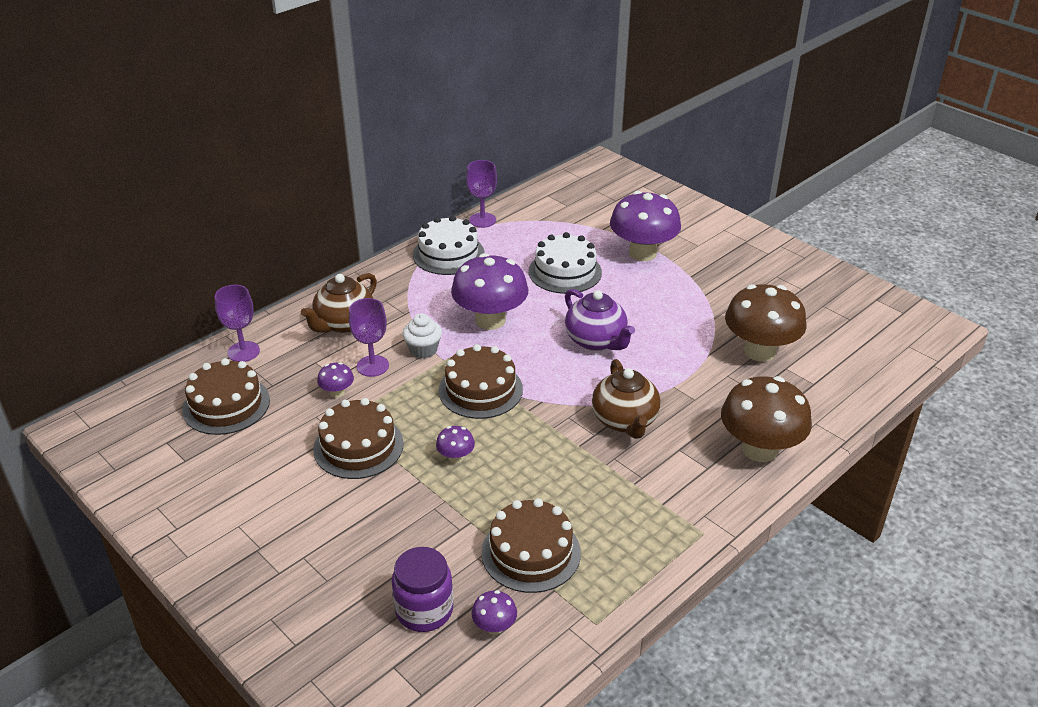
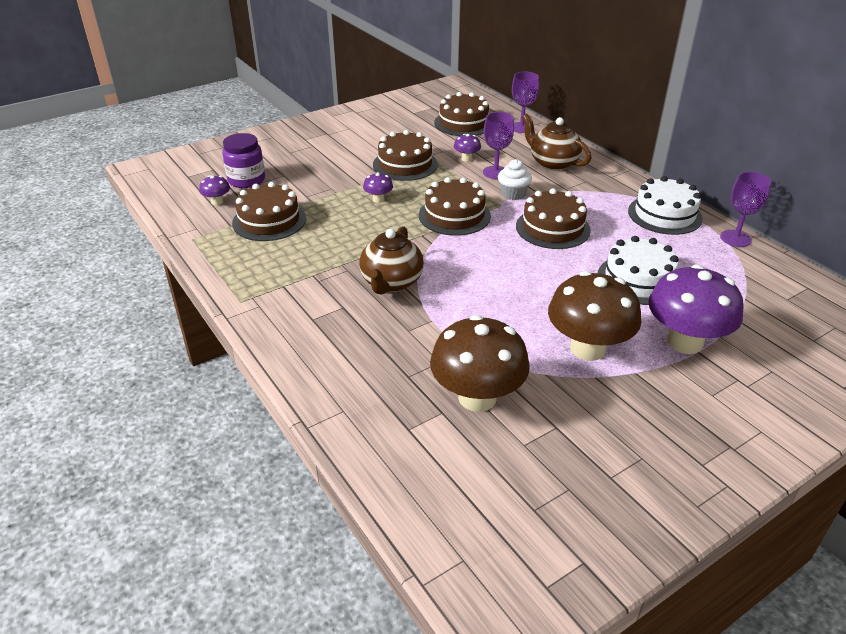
camera: 100 degrees right, 0 degrees up
purple mushroom [451,253,528,330] -> brown cake [516,188,591,249]
purple teapot [565,289,635,351] -> none
brown teapot [592,359,661,439] -> brown teapot turned 75 degrees counterclockwise [359,226,424,294]
brown mushroom [721,376,812,462] -> brown mushroom moved to [548,271,641,361]

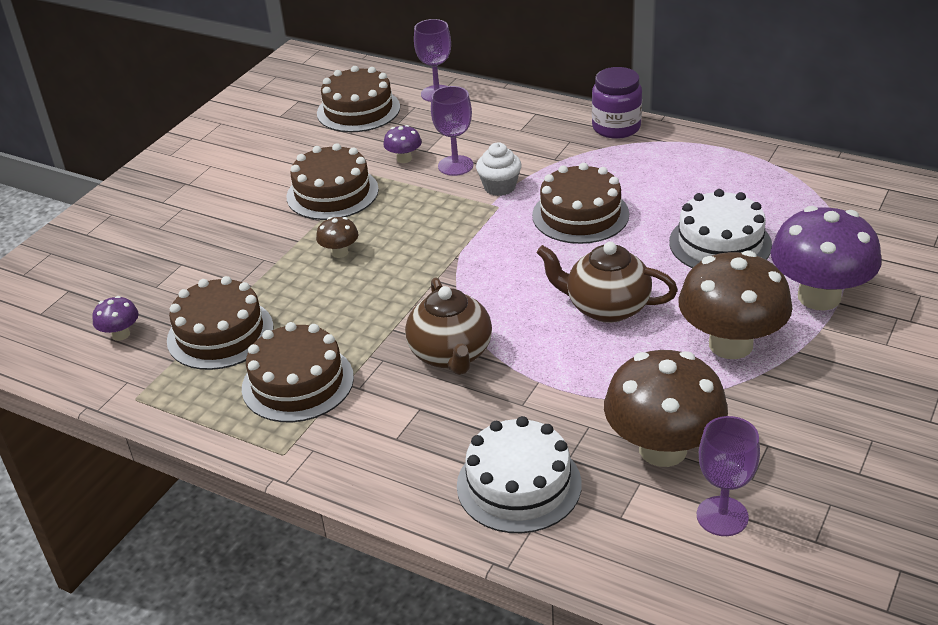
camera: 25 degrees left, 0 degrees up
purple jar [222,133,265,188] -> purple jar moved to [592,67,642,139]
purple mushroom [363,172,393,203] -> brown mushroom [316,217,359,258]
brown cake [419,177,491,236] -> brown cake moved to [242,322,354,422]
brown teapot [522,114,591,171] -> brown teapot moved to [536,242,678,323]
white cake [628,176,703,235] -> white cake moved to [457,416,582,533]
purple goblet [720,172,771,247] -> purple goblet moved to [697,416,760,536]

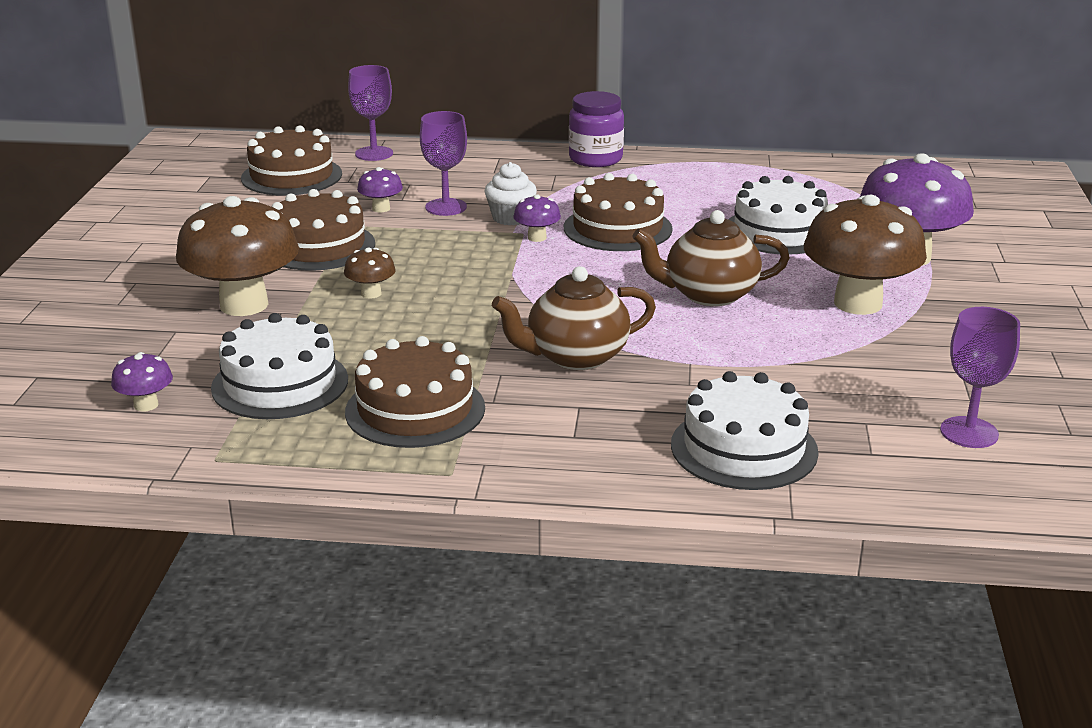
camera: 25 degrees left, 10 degrees down
brown cake [167,276,274,370] -> white cake [211,313,348,419]
brown teapot [405,278,492,375] -> brown teapot turned 105 degrees clockwise [492,266,656,370]
brown mushroom [604,350,728,467] -> brown mushroom moved to [176,196,299,316]
none -> purple mushroom [513,195,561,242]

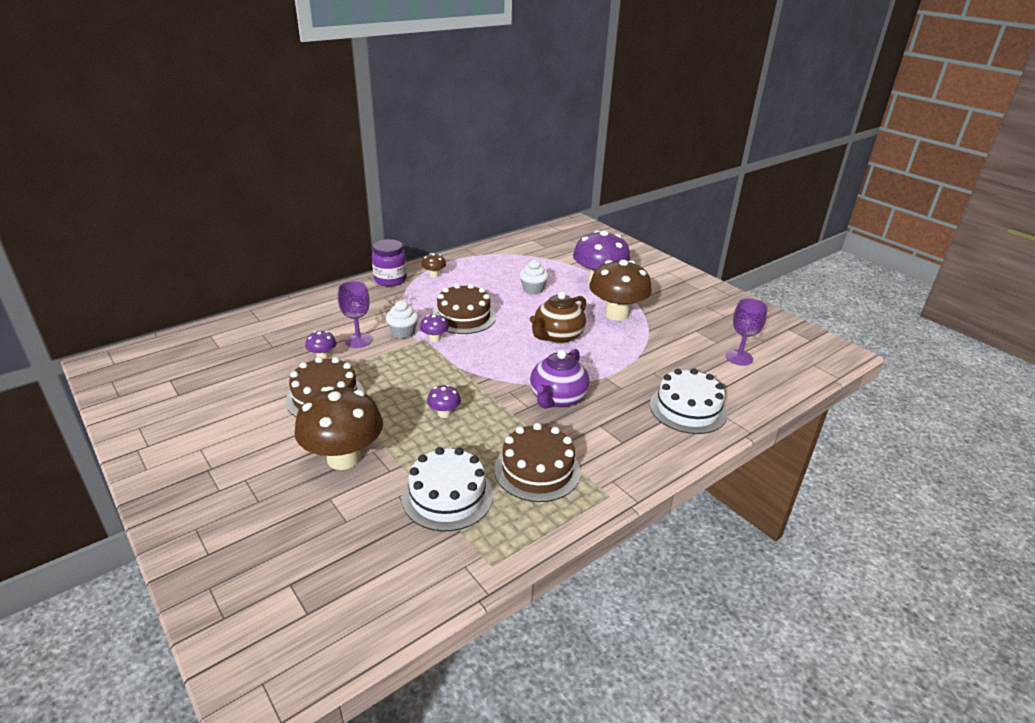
camera: 45 degrees left, 5 degrees up
purple mushroom [111,352,173,412] -> purple mushroom moved to [427,385,461,418]
brown cake [241,125,342,195] -> none
brown mushroom [344,248,396,299] -> brown mushroom moved to [421,253,446,278]
purple goblet [348,65,393,161] -> none
brown teapot [492,266,656,370] -> purple teapot [530,349,589,409]
white cake [728,176,828,254] -> white cupcake [520,260,549,294]

